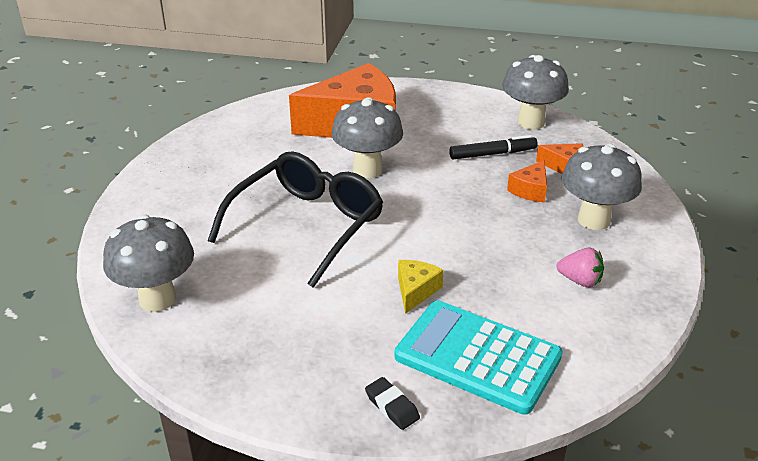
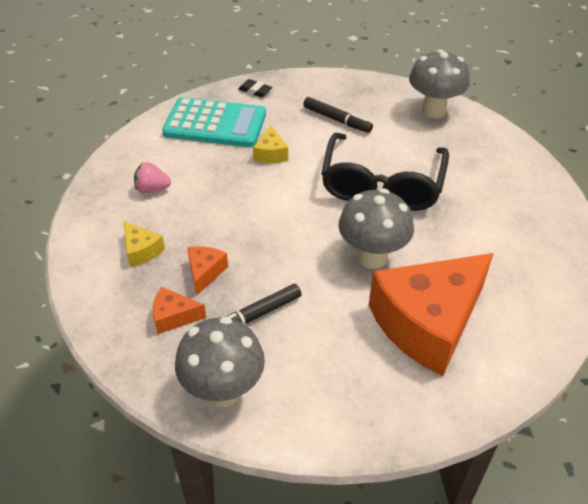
camera: 160 degrees right, 10 degrees up
grey mushroom [562,144,642,230] -> yellow cheese [124,221,165,267]
none -> black marker [303,97,373,133]

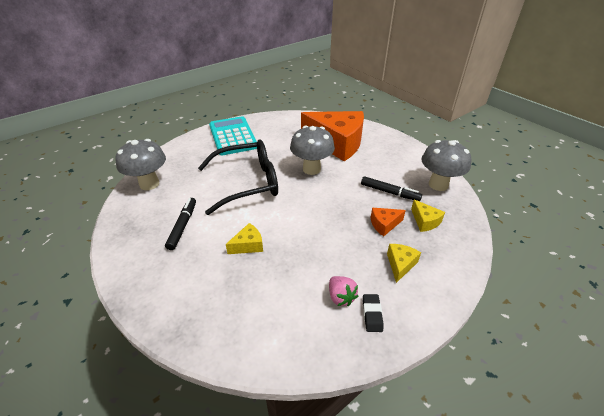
camera: 120 degrees left, 5 degrees down
orange cheese [153,287,206,334] -> yellow cheese [411,200,445,232]
turquoise calculator [162,97,266,147] -> turquoise calculator moved to [209,116,257,155]
black eraser [238,79,273,97] -> black eraser moved to [363,294,383,332]

